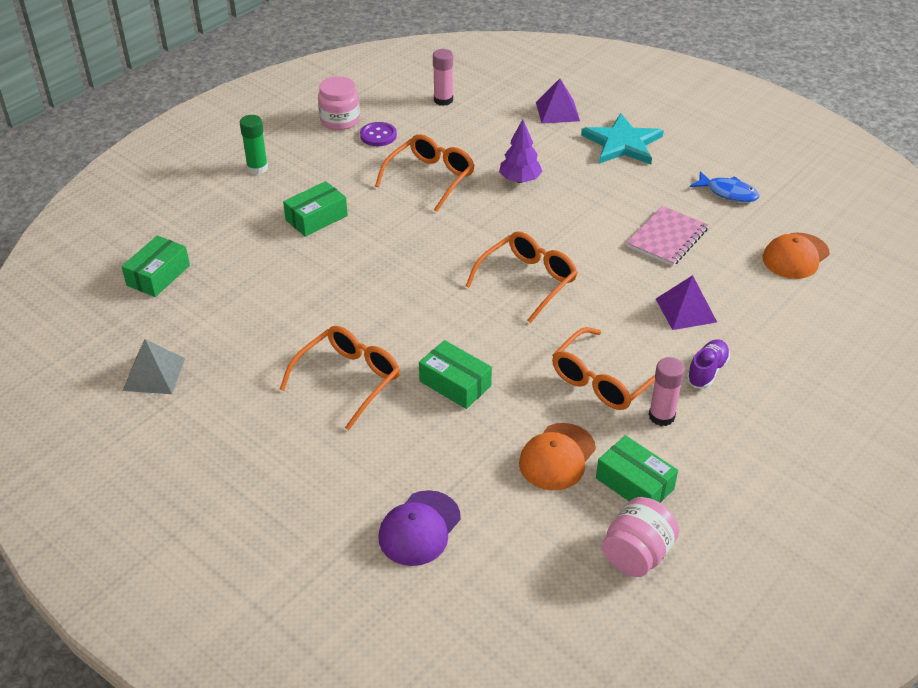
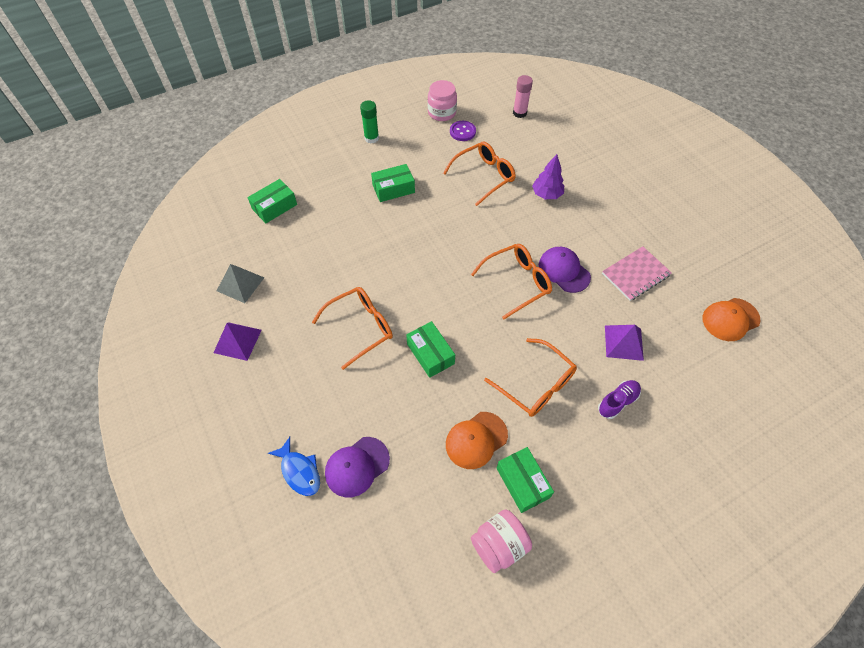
camera: 20 degrees right, 15 degrees up
purple pyramid [536,79,580,124] -> purple pyramid moved to [213,322,262,361]
orange glasses [552,327,655,410] -> orange glasses turned 105 degrees counterclockwise [484,338,577,417]
turquoise star [581,113,664,165] -> none
pink glue stick [649,357,685,426] -> none
blue fish [690,171,759,202] -> blue fish moved to [268,437,320,496]
none -> purple cap [539,247,591,293]

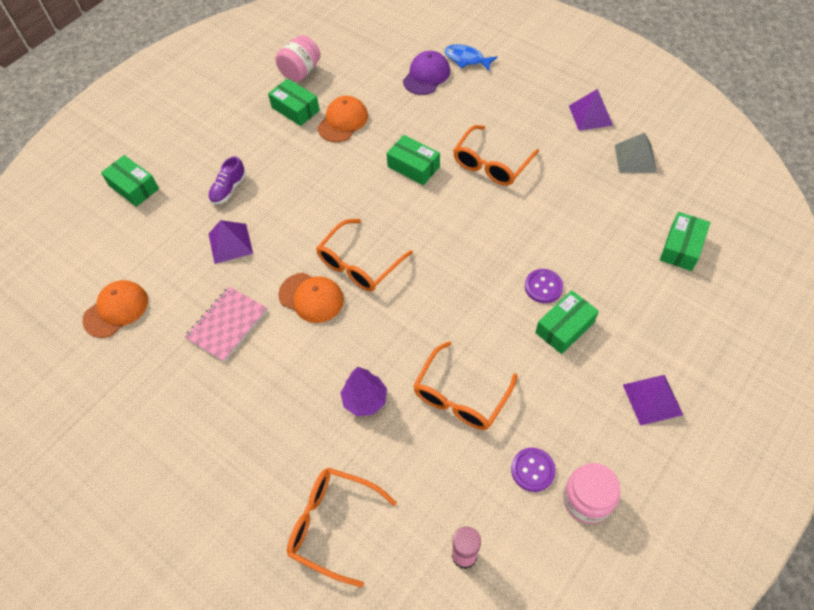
camera: 160 degrees right, 0 degrees up
green glue stick [360,100,379,143] -> purple pyramid [623,375,683,426]
orange glasses [484,338,577,417] -> orange glasses moved to [287,468,397,587]
purple cap [539,247,591,293] -> orange cap [278,273,344,323]
none -> green box [101,155,159,207]
none -> purple button [525,269,563,303]

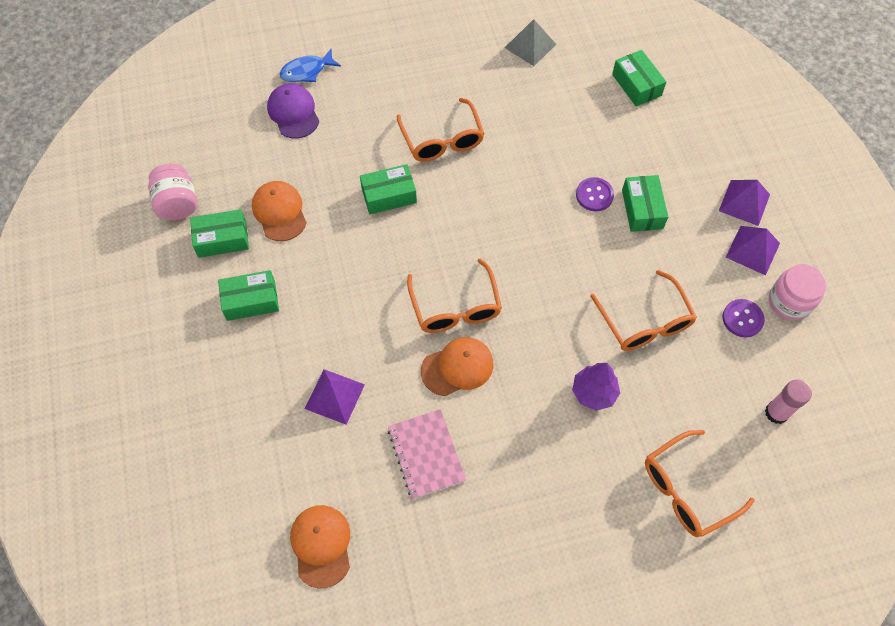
camera: 55 degrees left, 5 degrees up
green box [101,155,159,207] -> green box moved to [218,270,279,321]
purple shoe [208,156,246,205] -> none
purple pyramid [569,89,613,131] -> purple pyramid moved to [726,226,780,275]

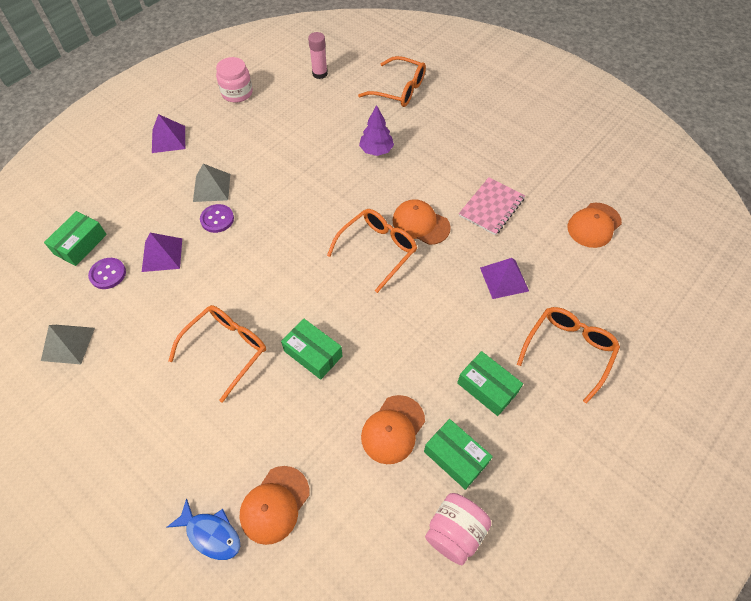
camera: 125 degrees left, 5 degrees down
purple cap [267,83,319,138] -> orange cap [240,466,309,545]
orange glasses [590,270,697,351] -> orange glasses moved to [517,307,620,403]
green box [622,175,668,232] -> grey pyramid [193,164,230,202]
purple button [722,299,765,337] -> purple button moved to [88,258,126,289]
purple pyramid [726,226,780,275] -> purple pyramid moved to [142,233,182,272]

